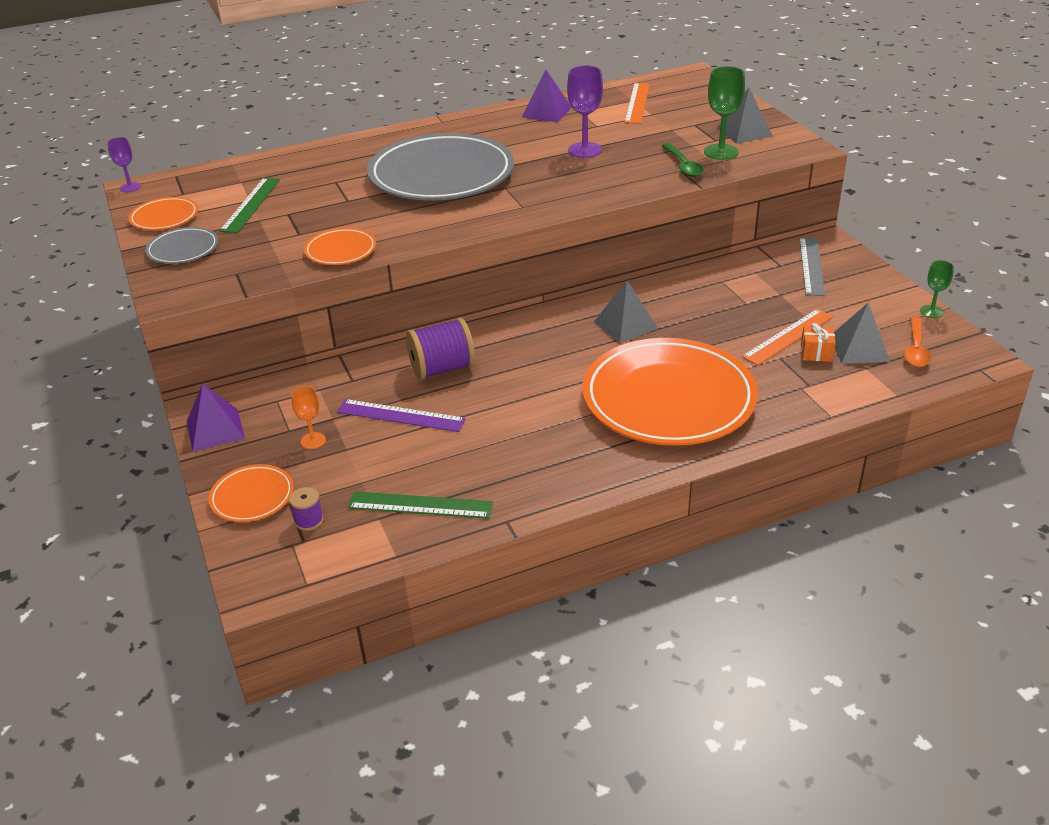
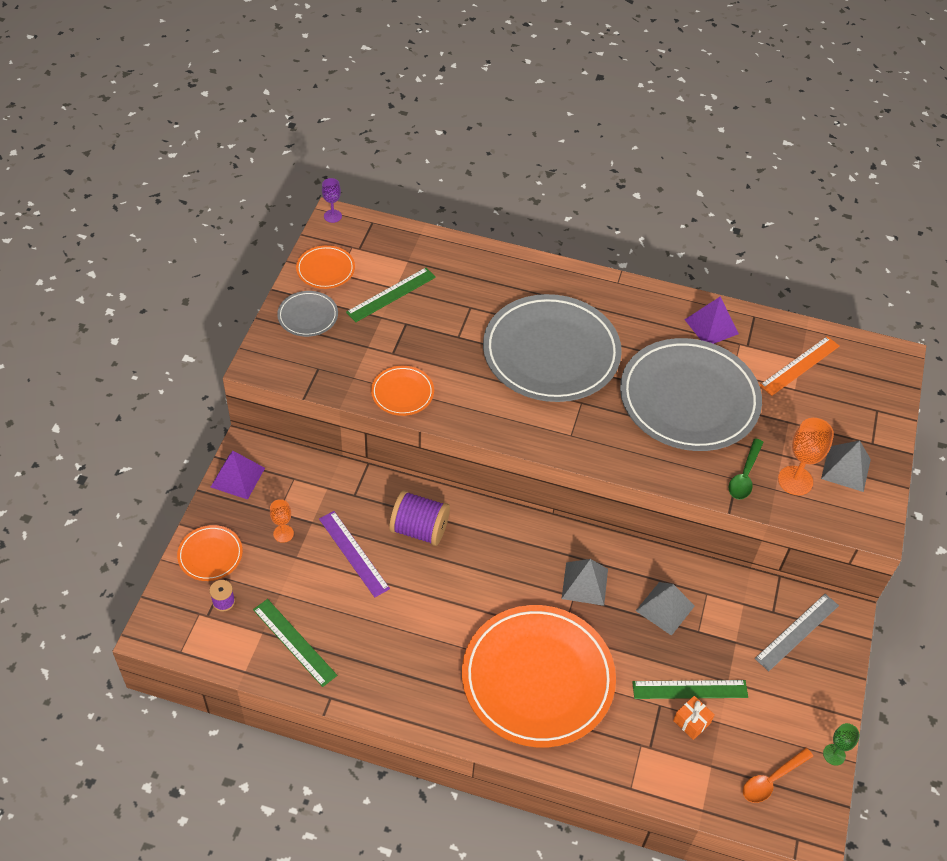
camera: 35 degrees right, 15 degrees up
purple goblet [567,65,603,158] -> grey plate [620,338,762,451]
green goblet [704,66,745,160] -> orange goblet [778,418,834,495]
orange ruler [742,309,833,365] -> green ruler [632,680,748,699]
grey pyramid [834,303,890,364] -> grey pyramid moved to [636,582,695,636]

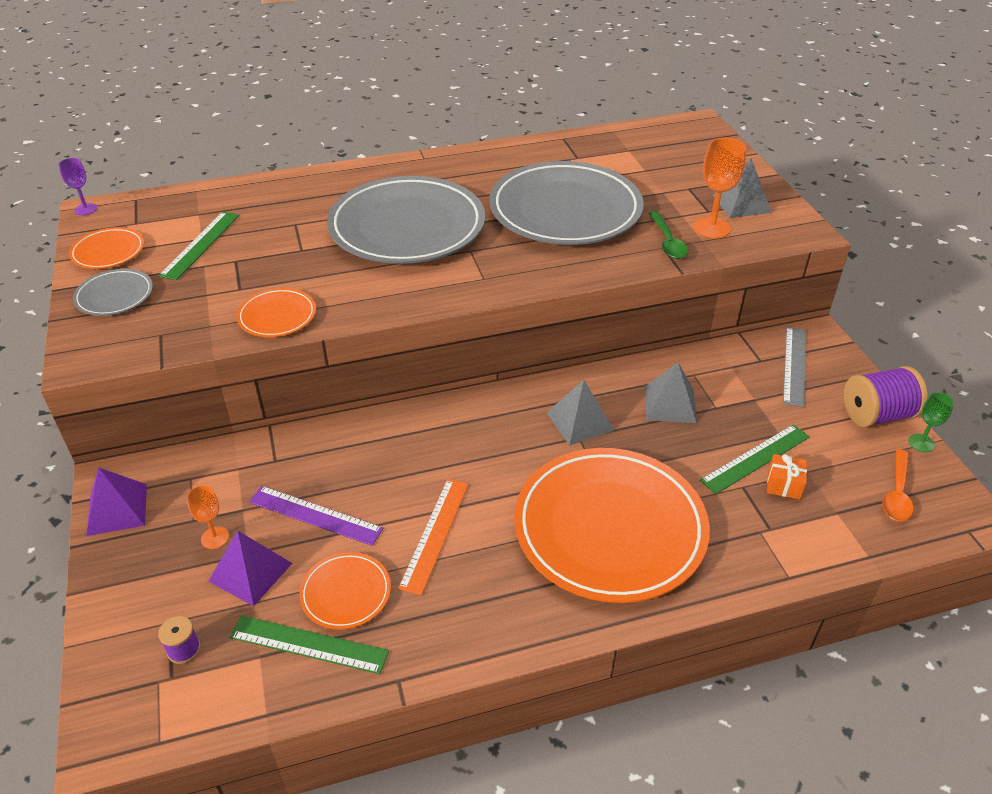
camera: 30 degrees left, 10 degrees down
orange plate [177,525,243,581] -> orange plate moved to [299,552,391,629]
purple spool [389,490,450,546] -> purple spool moved to [844,366,928,427]
purple pyramid [685,296,739,344] -> purple pyramid moved to [209,530,292,606]
orange ruler [759,336,840,396] -> orange ruler moved to [398,479,469,595]

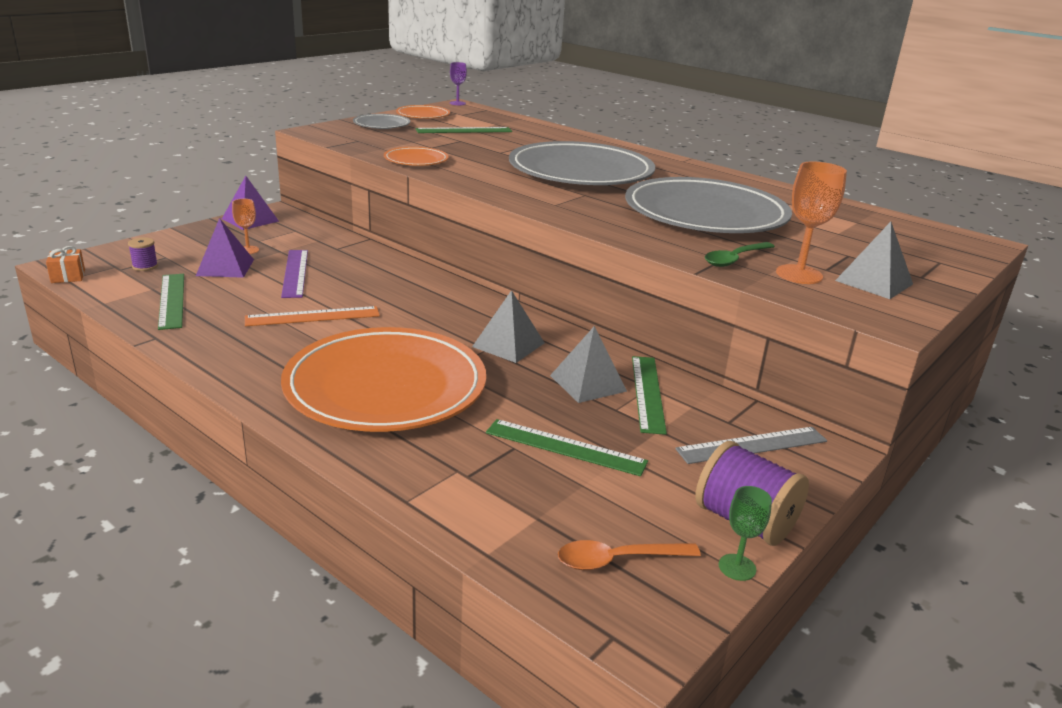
camera: 55 degrees right, 15 degrees down
orange plate [299,552,391,629] -> none
orange gift [767,454,807,499] -> orange gift moved to [46,246,85,283]
none -> green ruler [632,356,667,435]

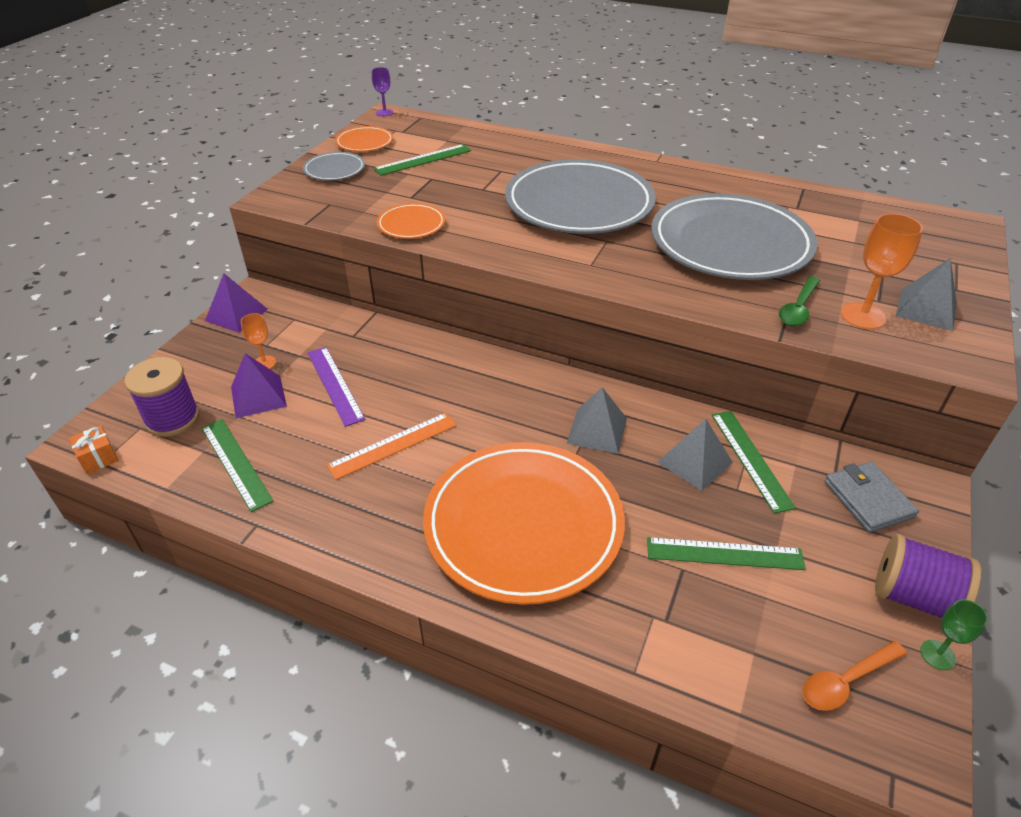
camera: 15 degrees left, 15 degrees up
purple spool [128,237,158,271] -> purple spool [125,357,200,437], size x2.02
grey ruler [675,427,827,464] -> grey wallet [824,461,919,533]

